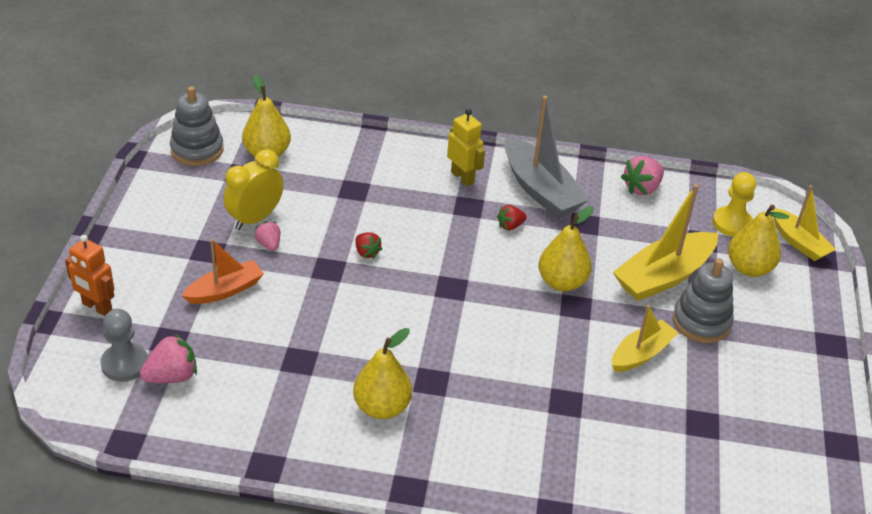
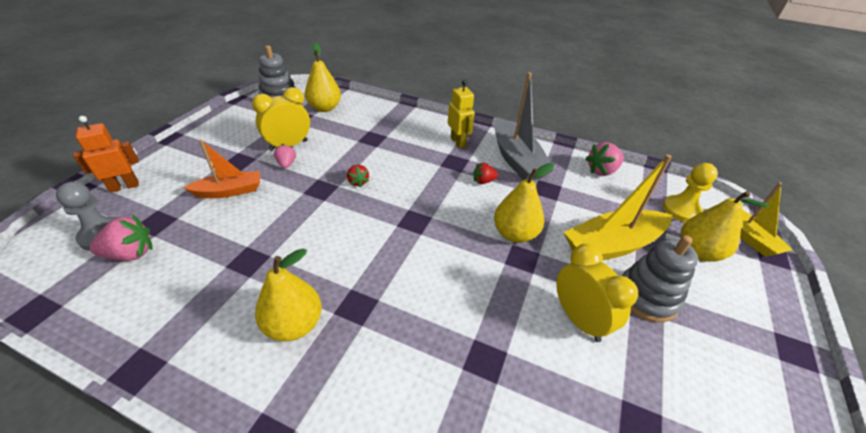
camera: 15 degrees right, 0 degrees up
orange robot [65,235,115,316] -> orange robot turned 105 degrees clockwise [73,116,139,193]
yellow boat [612,305,679,372] -> yellow clock [556,244,638,342]

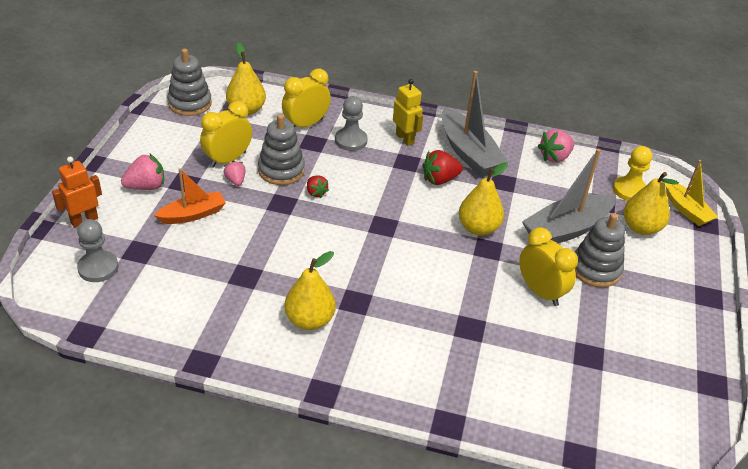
camera: 10 degrees left, 0 degrees up
pink strawberry [90,215,152,261] -> pink strawberry moved to [121,153,164,190]
red strawberry [474,163,498,184] -> red strawberry [422,150,463,185], size x1.62
yellow boat [563,155,672,260] -> grey boat [522,149,616,243]
none -> grey stacking toy [258,114,305,185]
none -> yellow clock [282,68,331,128]
none -> grey pawn [335,96,368,151]

